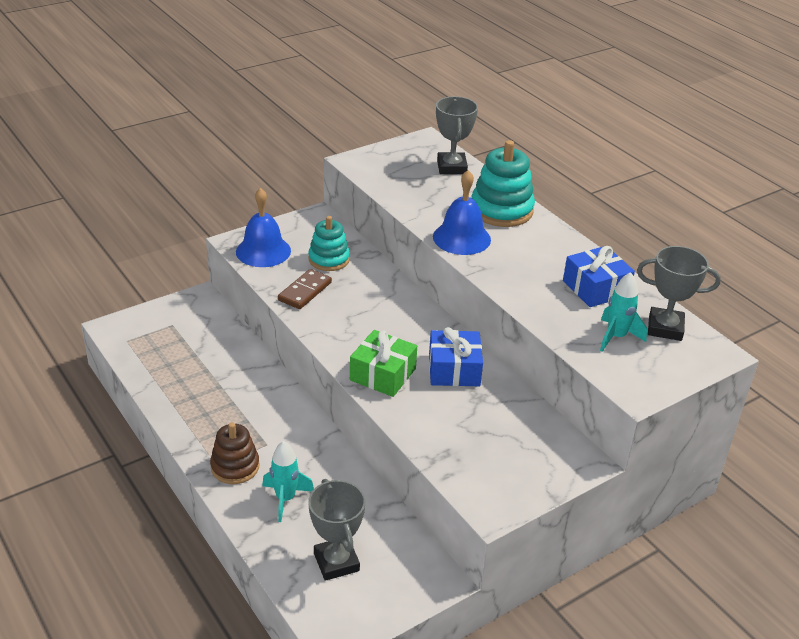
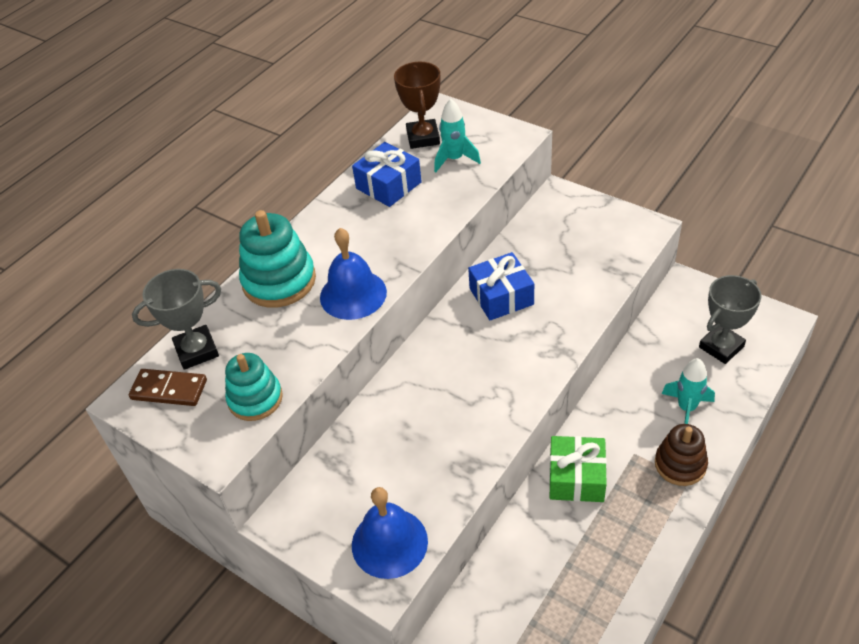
camera: 105 degrees left, 10 degrees up
brown domino [278,269,332,309] -> brown domino moved to [129,369,207,406]
turquoise stacking toy [308,216,350,271] -> turquoise stacking toy moved to [225,353,283,421]
green gift [350,330,417,397] -> green gift moved to [549,436,607,502]
grey trophy [637,246,721,341] -> brown trophy [394,62,441,149]

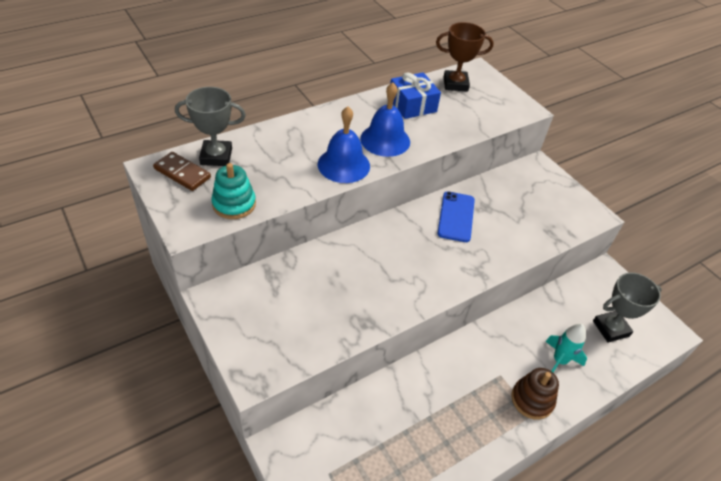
camera: 15 degrees right, 0 degrees up
turquoise stacking toy [239,210,316,308] -> none
blue bell [352,487,428,579] -> blue bell moved to [360,82,410,157]
brown trophy [394,62,441,149] -> brown trophy turned 75 degrees clockwise [436,22,494,92]
turquoise rocket [434,99,481,172] -> none
blue gift [468,252,534,321] -> blue phone [437,191,475,242]
green gift [549,436,607,502] -> none

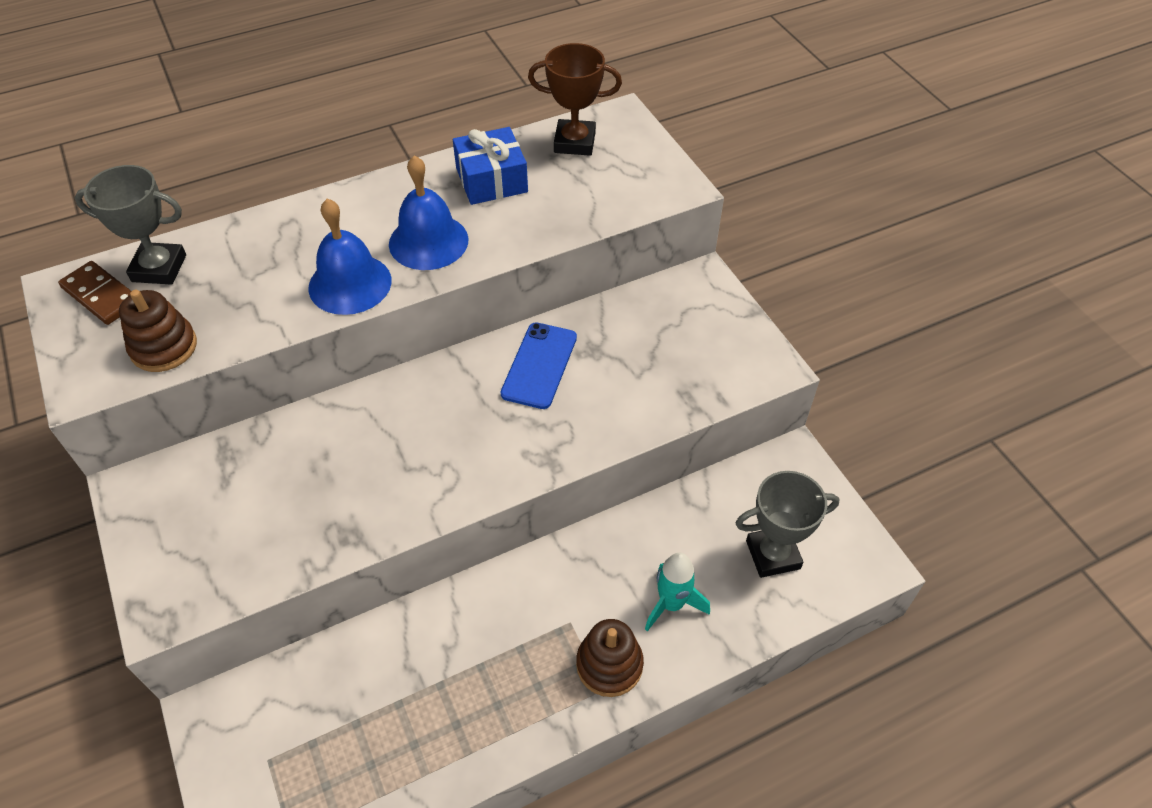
camera: 10 degrees right, 5 degrees up
turquoise stacking toy [211,163,256,219] -> brown stacking toy [119,290,197,372]

